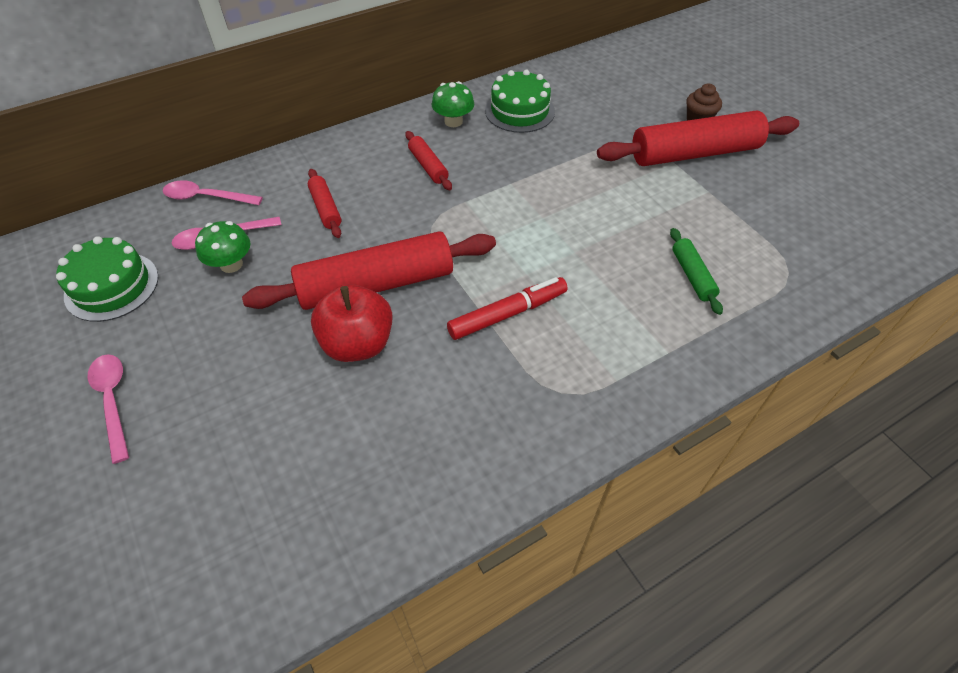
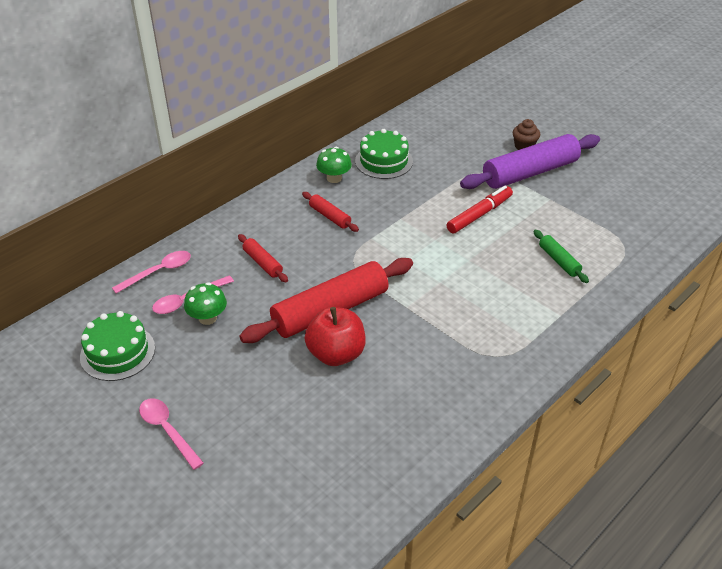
camera: 15 degrees left, 10 degrees down
pink spoon [163,180,263,205] -> pink spoon turned 150 degrees clockwise [112,251,191,294]
red marker [447,277,568,340] -> red marker moved to [447,186,513,233]
red rolling pin [597,110,799,166] -> purple rolling pin [460,134,600,189]

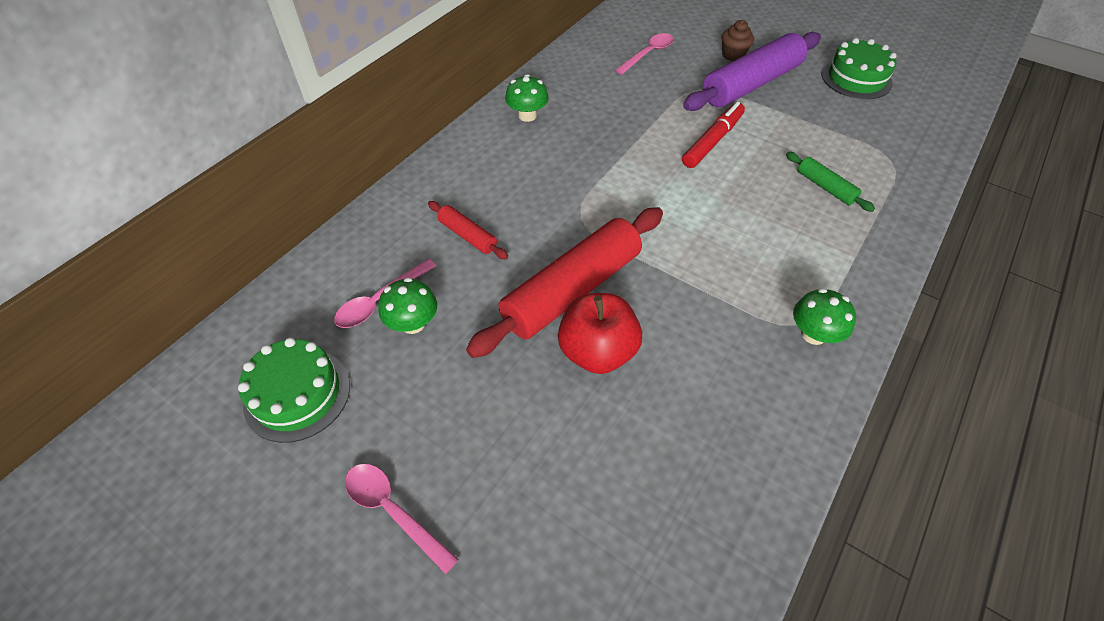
camera: 10 degrees left, 10 degrees up
pink spoon [112,251,191,294] -> pink spoon moved to [615,33,674,75]
red rolling pin [302,192,359,232] -> none
green cake [355,129,413,179] -> green cake moved to [822,38,897,99]
none -> green mushroom [793,288,856,345]

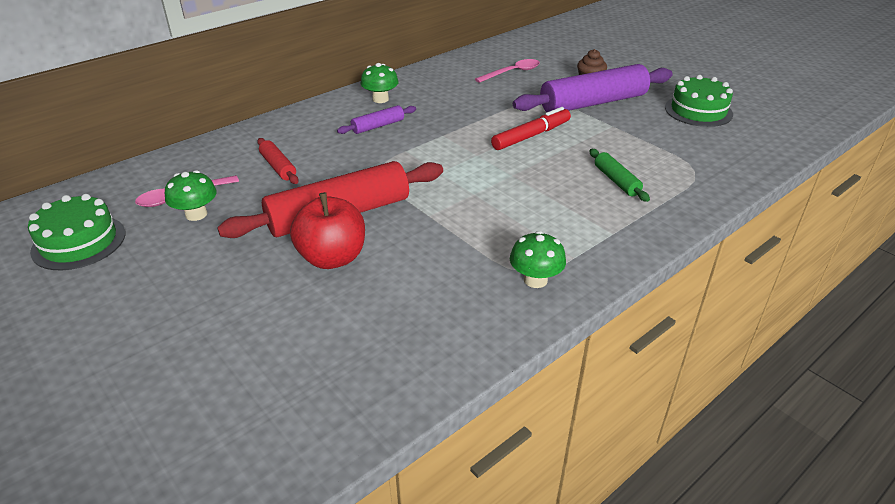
camera: 15 degrees right, 15 degrees down
pink spoon [345,464,459,574] -> none
none -> purple rolling pin [337,105,416,134]

